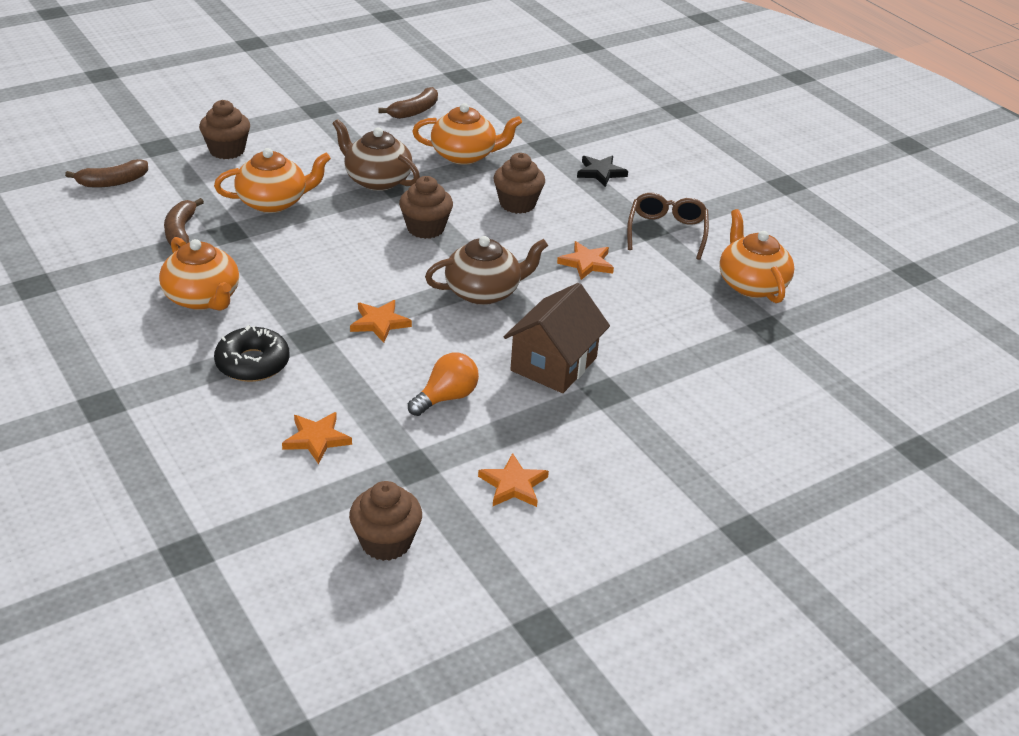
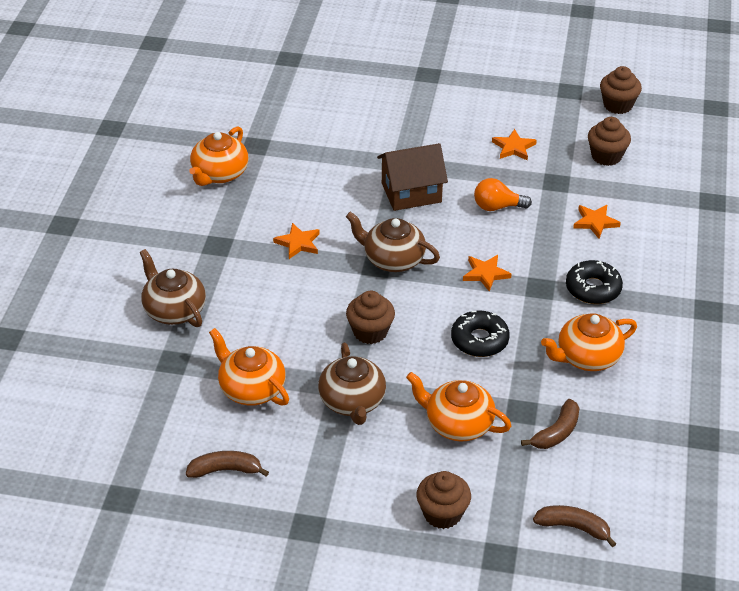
camera: 135 degrees left, 5 degrees up
orange teapot [159,237,239,310] -> orange teapot turned 120 degrees counterclockwise [541,313,637,371]
brown cupcake [494,153,545,214] -> brown cupcake moved to [600,66,642,114]
black star [577,155,628,187] -> brown teapot [140,249,206,327]
brown glasses [627,193,709,260] -> none
none -> black donut [451,311,510,357]

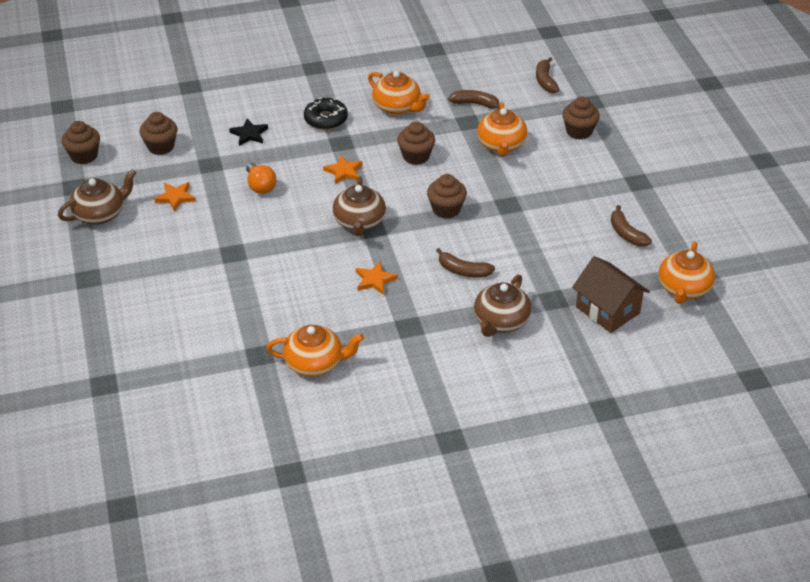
camera: 115 degrees left, 0 degrees up
orange teapot [209,328,289,406] -> orange teapot moved to [658,241,715,304]
brown teapot [318,343,386,425] -> brown teapot moved to [58,169,136,225]
brown house [377,143,448,211] -> brown house moved to [572,256,650,333]
black donut [451,311,510,357] -> brown cupcake [397,121,435,165]
orange star [573,205,621,239] -> black star [229,118,268,146]
none -> brown banana [436,248,495,278]

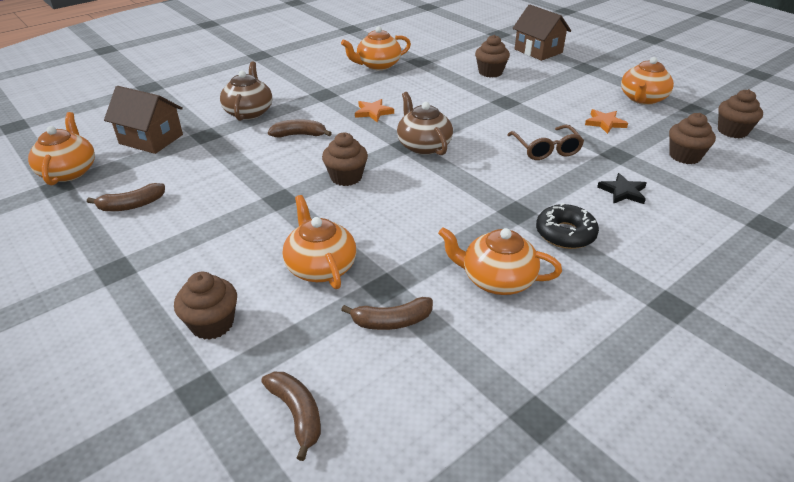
camera: 155 degrees right, 5 degrees down
brown teapot [58,169,136,225] -> orange teapot [621,57,674,105]
orange light bulb [246,163,276,194] -> brown glasses [507,125,584,160]
orange star [323,155,363,184] -> none
brown cupcake [397,121,435,165] -> brown cupcake moved to [475,35,510,78]
brown banana [611,205,652,247] -> brown banana turned 120 degrees clockwise [87,183,165,211]
none -> brown house [513,4,571,61]

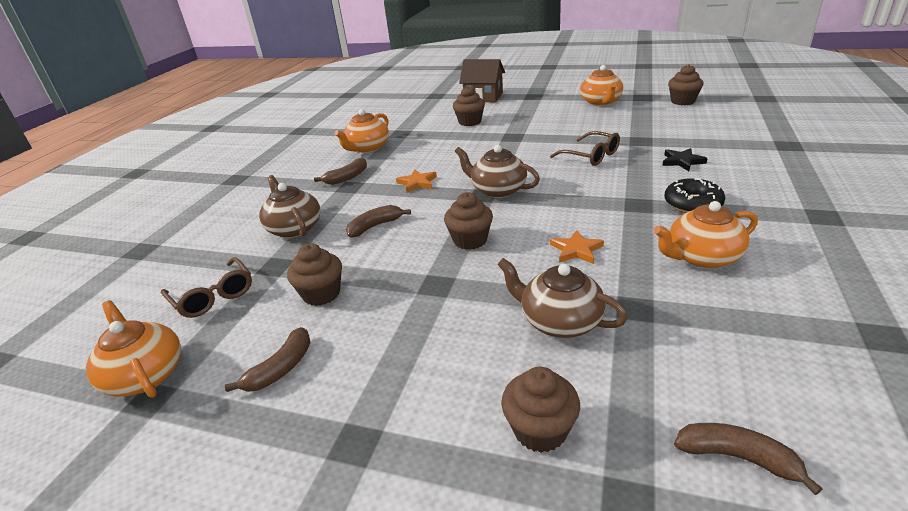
camera: 30 degrees left, 5 degrees down
brown house [104,86,183,154] -> brown glasses [161,257,252,318]
orange teapot [283,195,356,289] -> brown teapot [497,258,628,338]
brown banana [341,297,433,330] -> brown banana moved to [314,158,367,185]
orange star [585,109,628,134] -> orange star moved to [550,230,604,264]
brown cupcake [669,113,716,164] -> brown cupcake moved to [287,243,342,306]

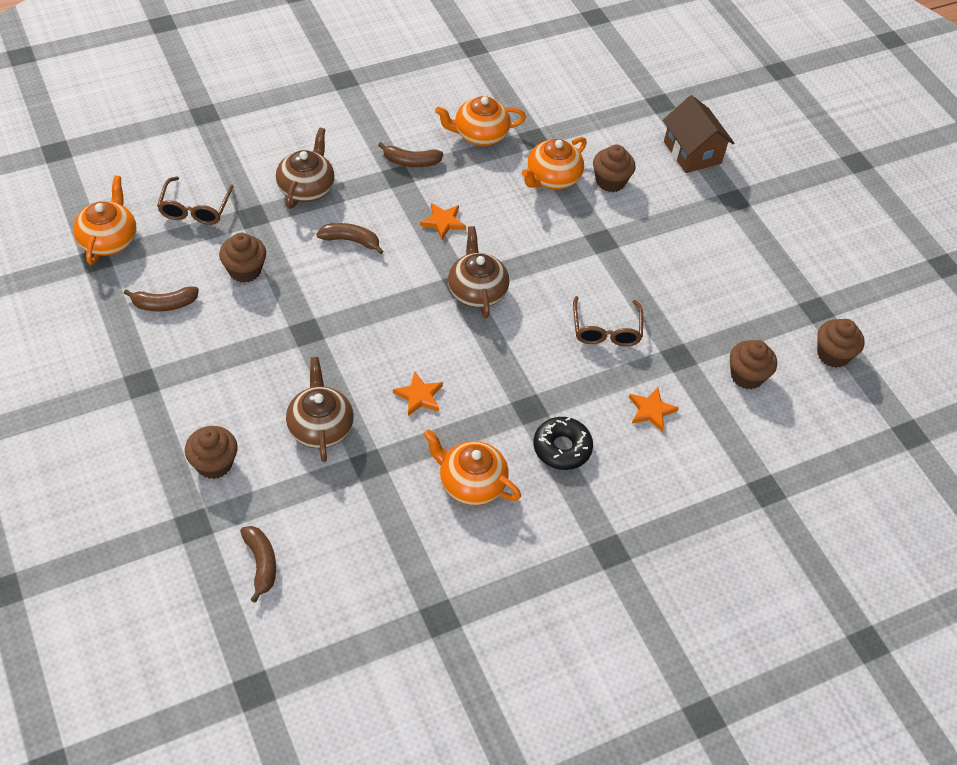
camera: 40 degrees right, 20 degrees up
brown cupcake [444,192,493,250] -> brown cupcake moved to [730,340,777,390]
orange teapot [580,65,623,106] -> orange teapot moved to [522,137,587,190]
black star [662,148,708,171] -> orange star [629,387,679,432]

